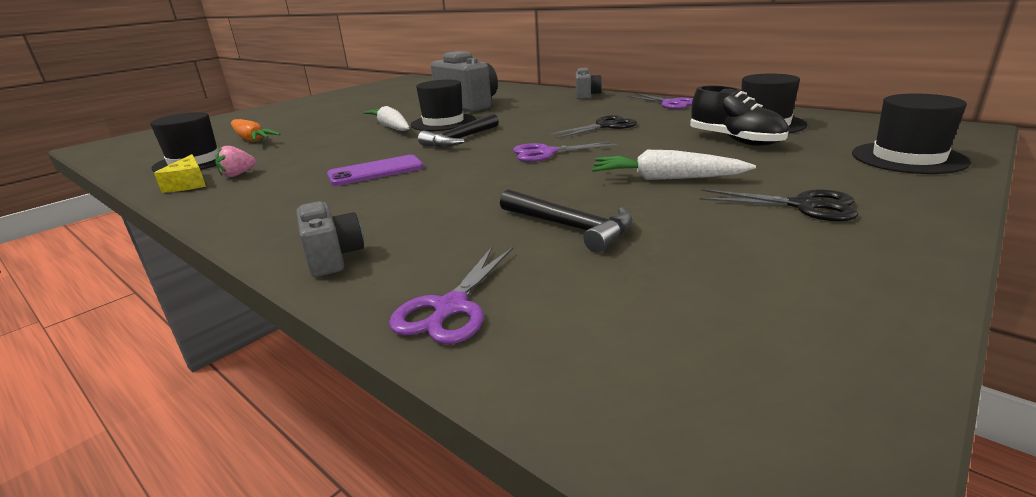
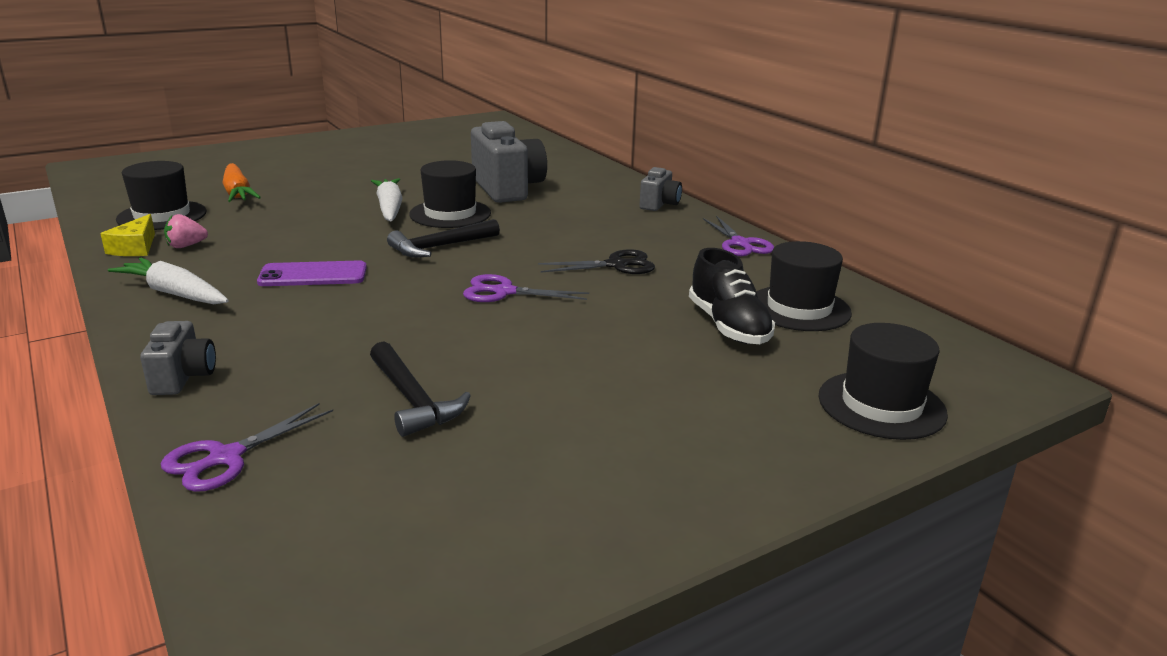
camera: 15 degrees right, 0 degrees up
white carrot [592,150,756,180] -> white carrot moved to [108,258,229,304]
black scissors [699,189,859,221] -> none

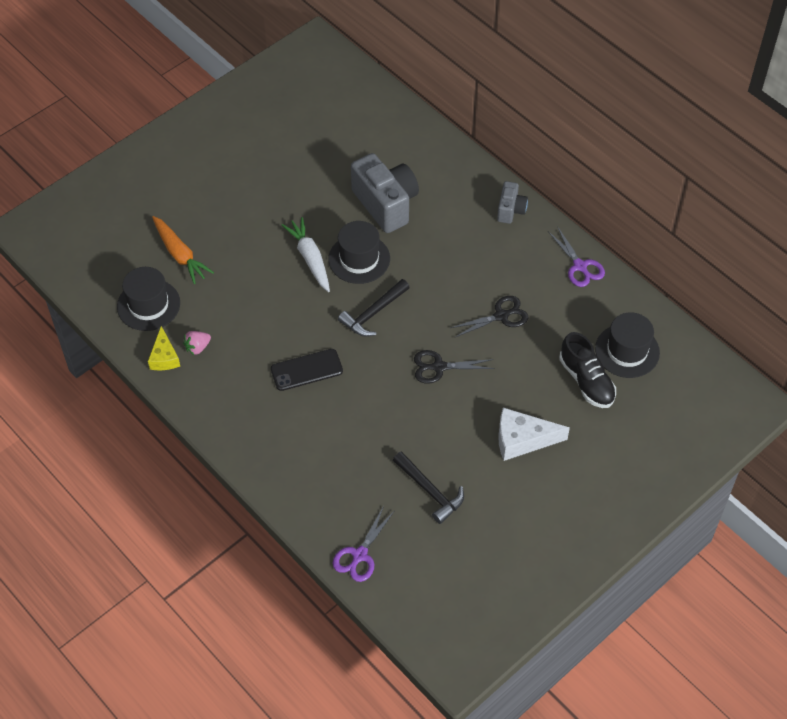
camera: 10 degrees left, 30 degrees up
white carrot [108,258,229,304] -> none
grey camera [140,321,216,395] -> none
purple phone [257,261,367,286] -> black phone [271,349,343,391]
purple scissors [463,274,589,302] -> black scissors [414,350,495,384]
black hat [818,323,948,440] -> none
none -> white cheese [498,408,570,461]

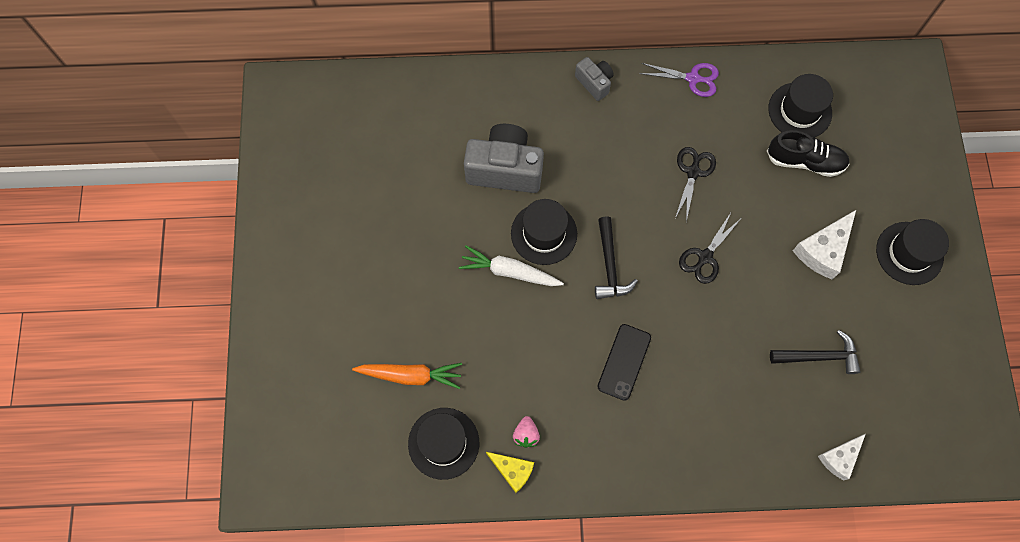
camera: 50 degrees left, 15 degrees up
purple scissors [332,506,394,582] -> white cheese [818,434,866,480]
none -> black hat [876,219,949,285]

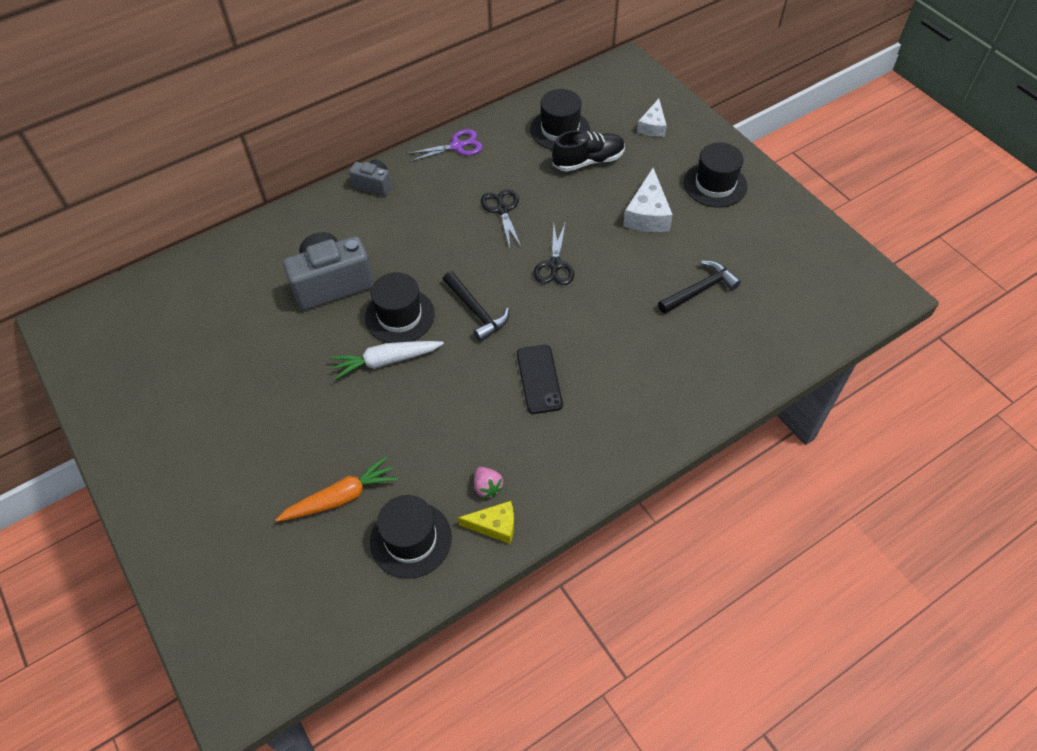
camera: 30 degrees left, 15 degrees down
white cheese [818,434,866,480] -> white cheese moved to [637,99,667,137]

